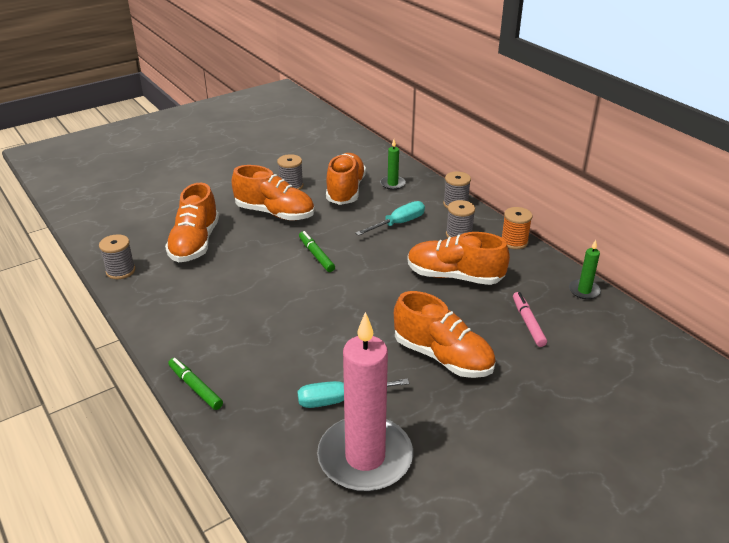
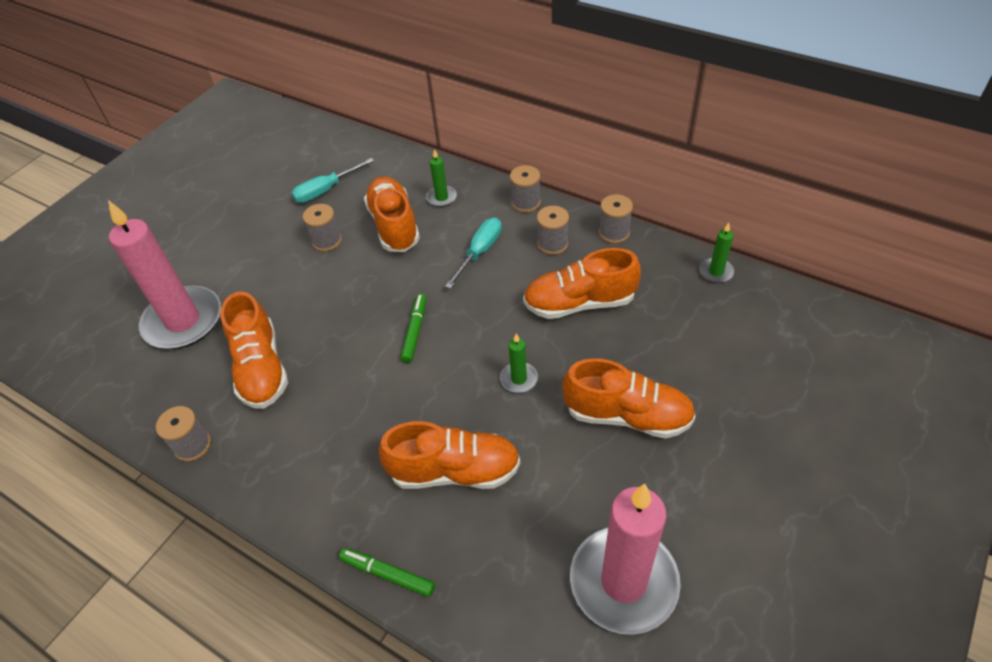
camera: 20 degrees left, 15 degrees up
orange shoe [231,165,314,220] -> orange shoe moved to [379,421,520,489]
turquoise screwdriver [297,378,409,408] -> turquoise screwdriver moved to [291,158,374,203]
green marker [299,231,335,272] -> green marker turned 60 degrees clockwise [401,294,426,363]
orange spool [501,207,532,249] -> grey spool [599,194,633,243]
pink marker [513,292,547,347] -> none
none -> pink candle [108,200,221,349]
none -> green candle [500,333,538,393]

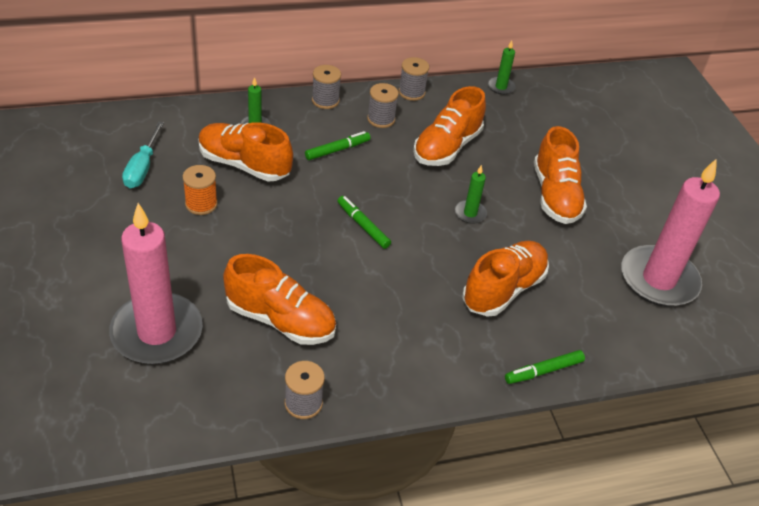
camera: 55 degrees left, 5 degrees down
grey spool [303,204,342,251] -> orange spool [183,165,218,215]
turquoise screwdriver [445,218,502,289] -> green marker [305,131,370,160]
orange shoe [562,358,696,438] -> orange shoe turned 120 degrees clockwise [534,126,587,224]

